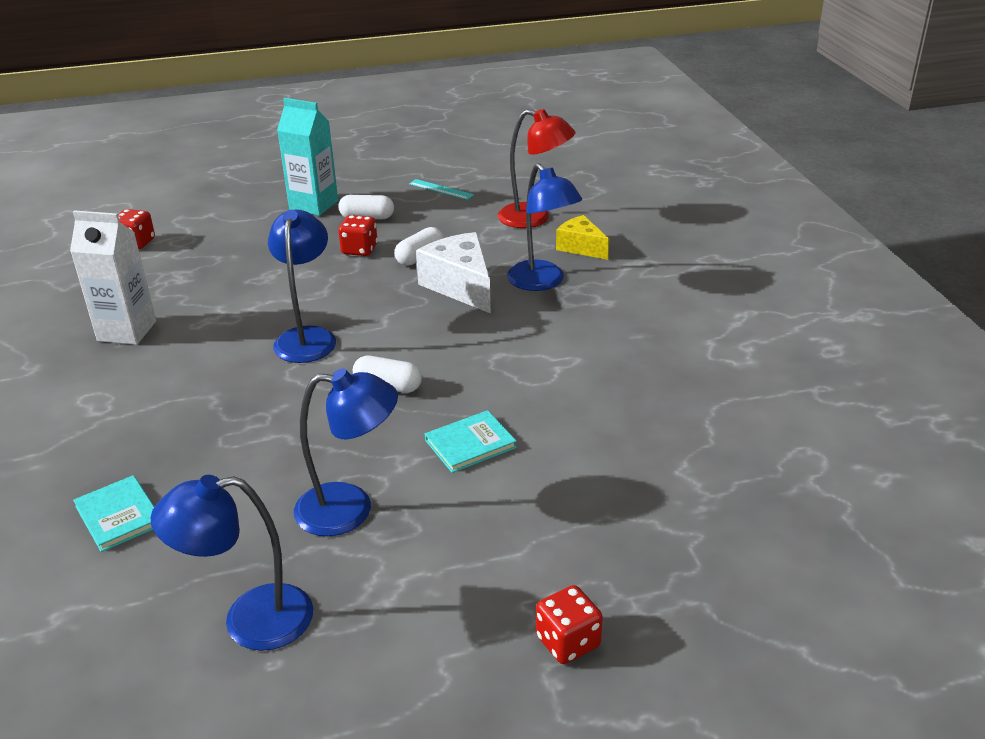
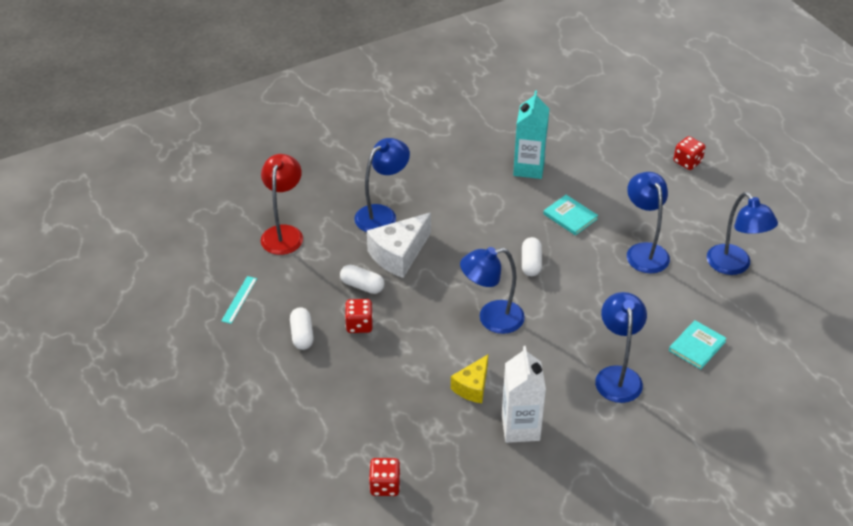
camera: 105 degrees left, 10 degrees up
turquoise carton [277,98,338,216] -> turquoise carton moved to [513,90,549,179]
yellow cheese [556,215,609,260] -> yellow cheese moved to [451,354,488,403]
none -> blue lamp [595,292,647,403]

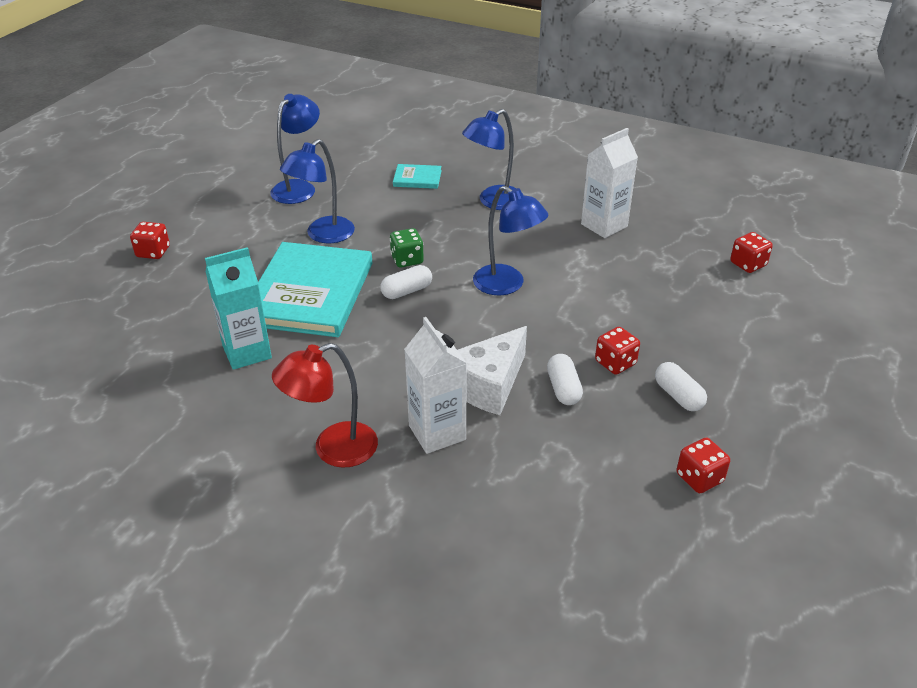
camera: 125 degrees left, 5 degrees down
turquoise ruler [221,276,257,324] -> red dice [677,438,730,493]
red lamp [261,154,303,255] -> red lamp moved to [272,343,378,468]
white capsule [290,307,314,350] -> white capsule turned 75 degrees counterclockwise [655,362,707,411]
blue lamp [354,138,410,232] -> white carton [404,317,467,454]
white cheese [367,213,431,278] -> white cheese turned 120 degrees clockwise [457,326,527,415]
yellow cheese [451,354,488,403] -> none
turquoise book [543,195,598,235] -> turquoise book [258,242,372,337], size x2.31
none -> green dice [390,228,424,268]

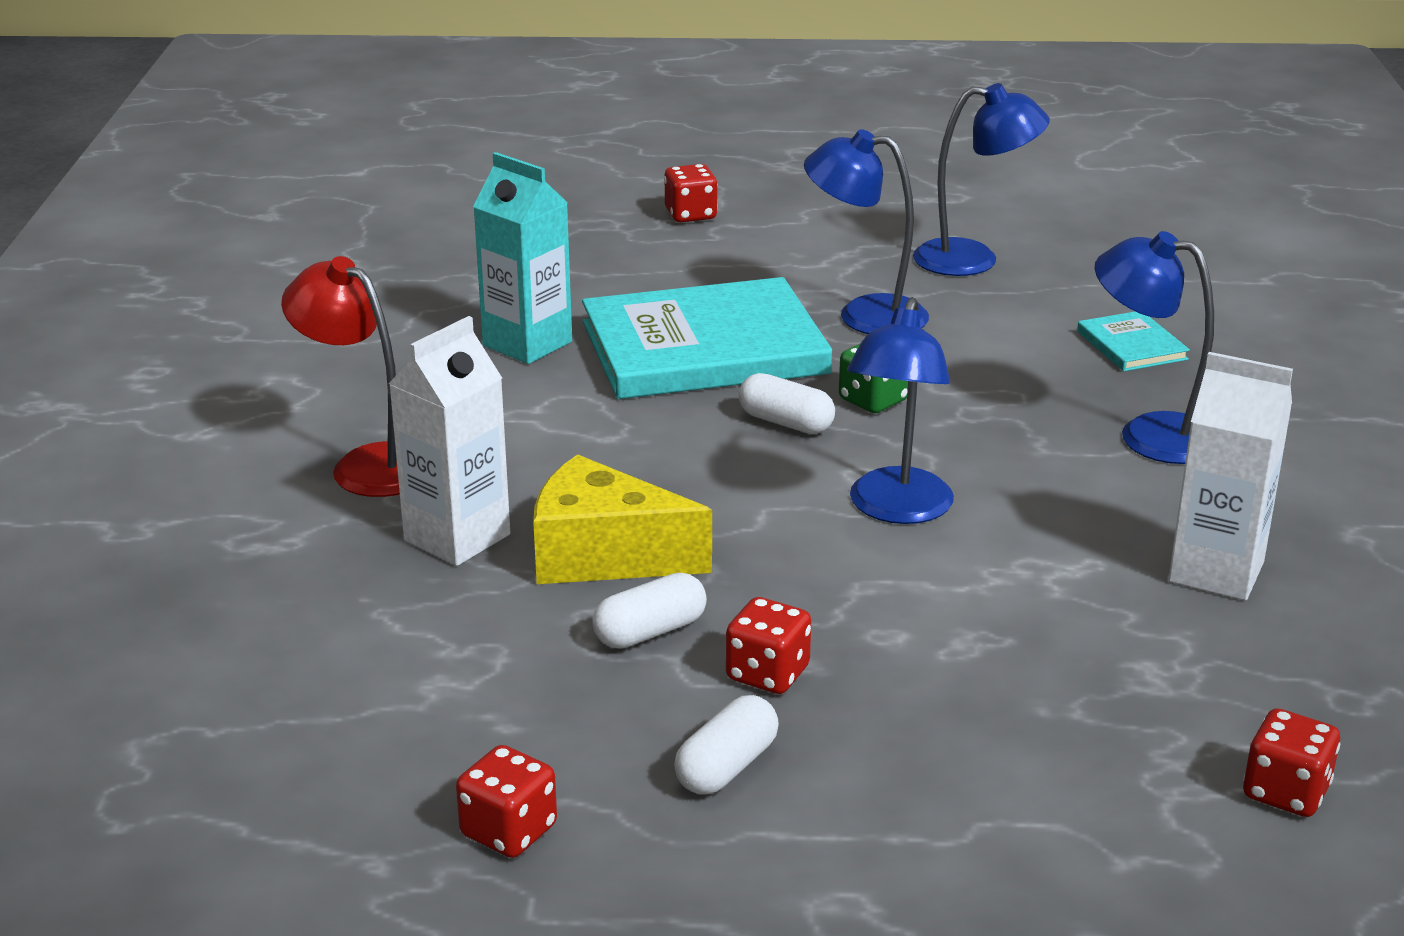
camera: 65 degrees right, 10 degrees down
white cheese [457,326,527,415] -> yellow cheese [533,454,712,584]

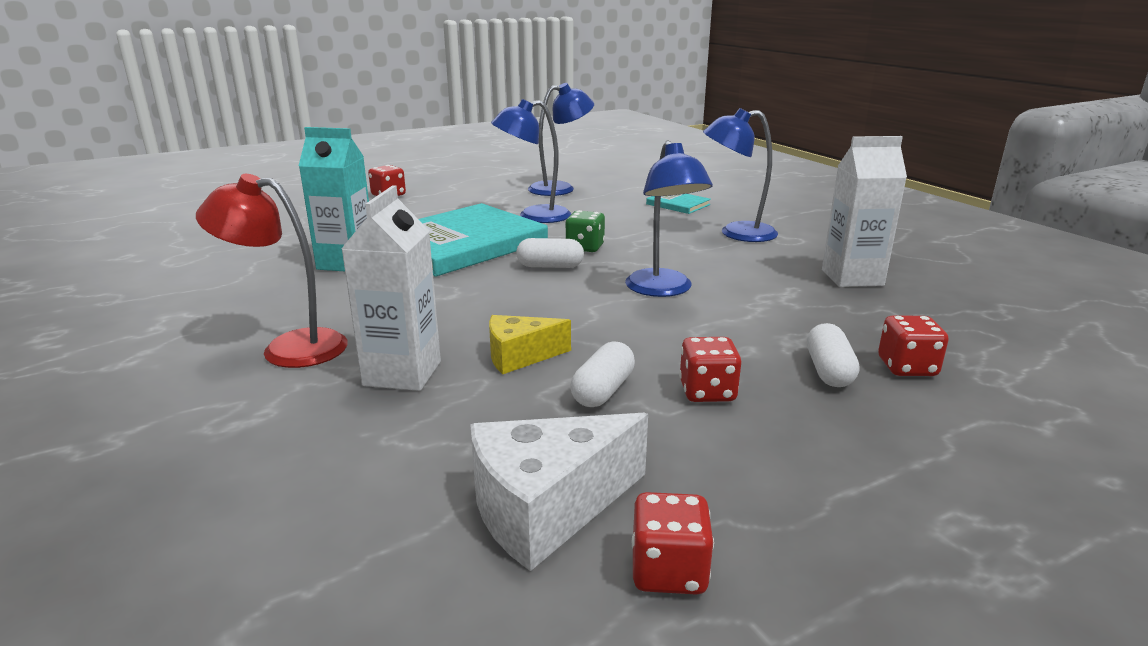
camera: 30 degrees left, 5 degrees down
yellow cheese [533,454,712,584] -> yellow cheese [489,315,571,374], size x0.63
white capsule [674,695,779,795] -> white capsule moved to [807,323,859,387]
red dice [1243,708,1340,817] -> red dice moved to [878,315,949,376]
none -> white cheese [470,413,648,571]

